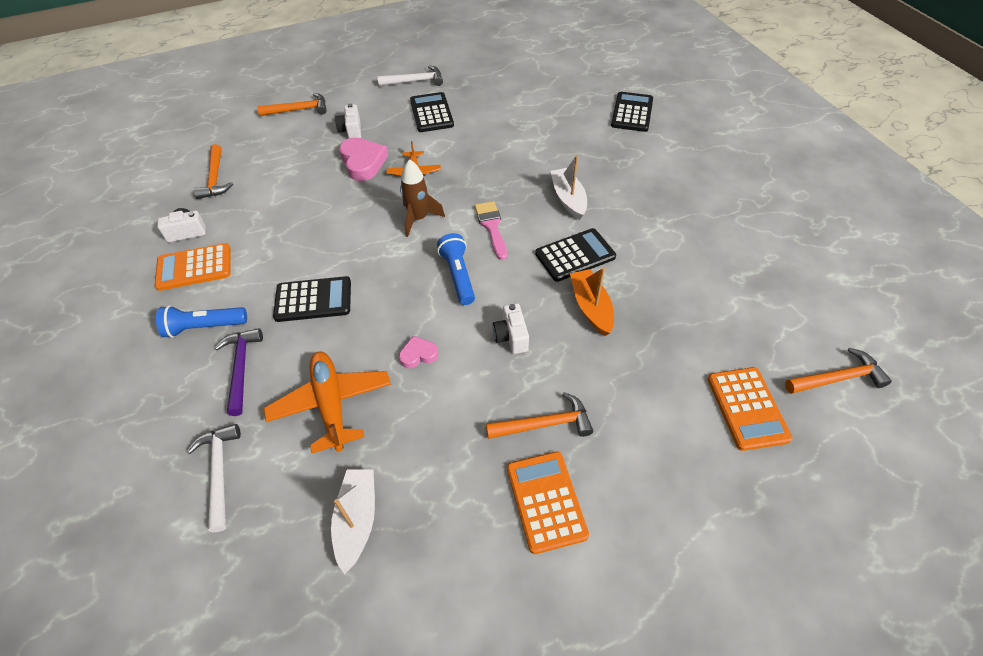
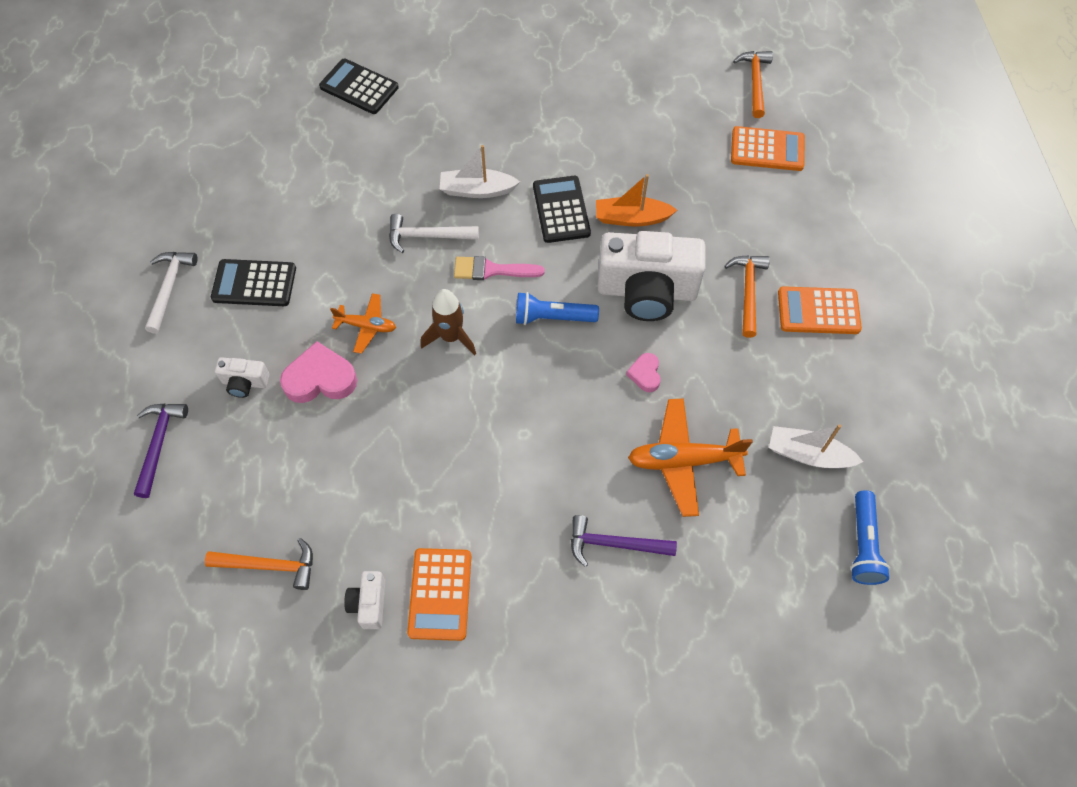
camera: 75 degrees left, 10 degrees up
blue flashlight [156,305,247,338] -> blue flashlight moved to [850,490,890,585]
white hammer [187,424,241,532] -> white hammer moved to [389,214,479,253]
orange hammer [257,93,327,116] -> purple hammer [134,404,188,498]
black calculator [273,276,351,322] -> none
white camera [493,303,529,354] -> white camera [597,231,706,321], size x2.27

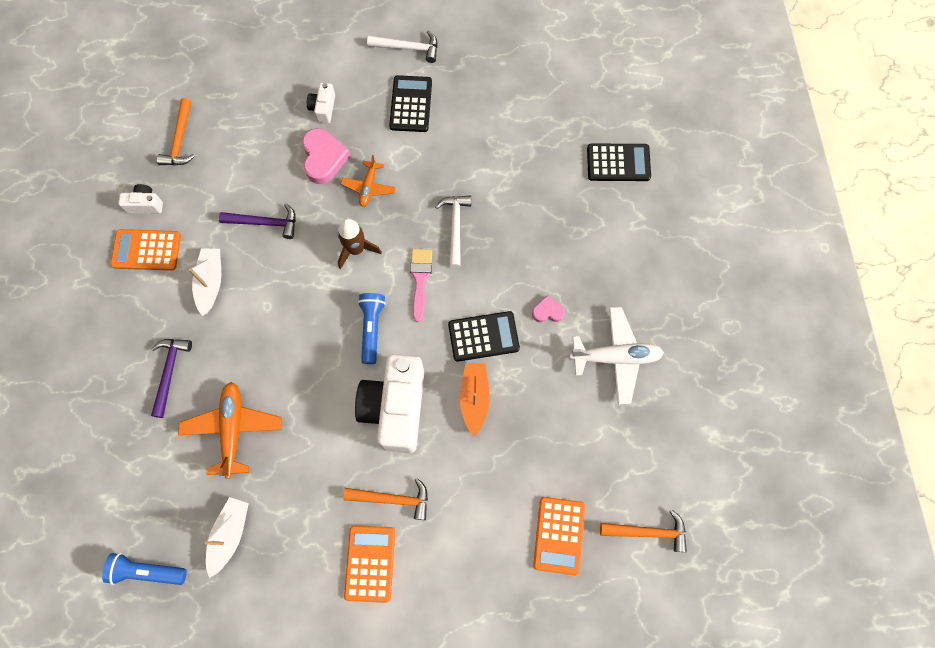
camera: 90 degrees right, 10 degrees up
purple hammer [134,404,188,498] -> purple hammer moved to [219,203,296,239]
black calculator [319,59,399,114] -> black calculator turned 60 degrees clockwise [587,144,651,181]
white boat [440,145,520,198] -> white boat moved to [189,249,221,316]
pink heart [626,353,661,392] -> pink heart moved to [532,295,565,323]
none -> white plane [570,307,664,404]

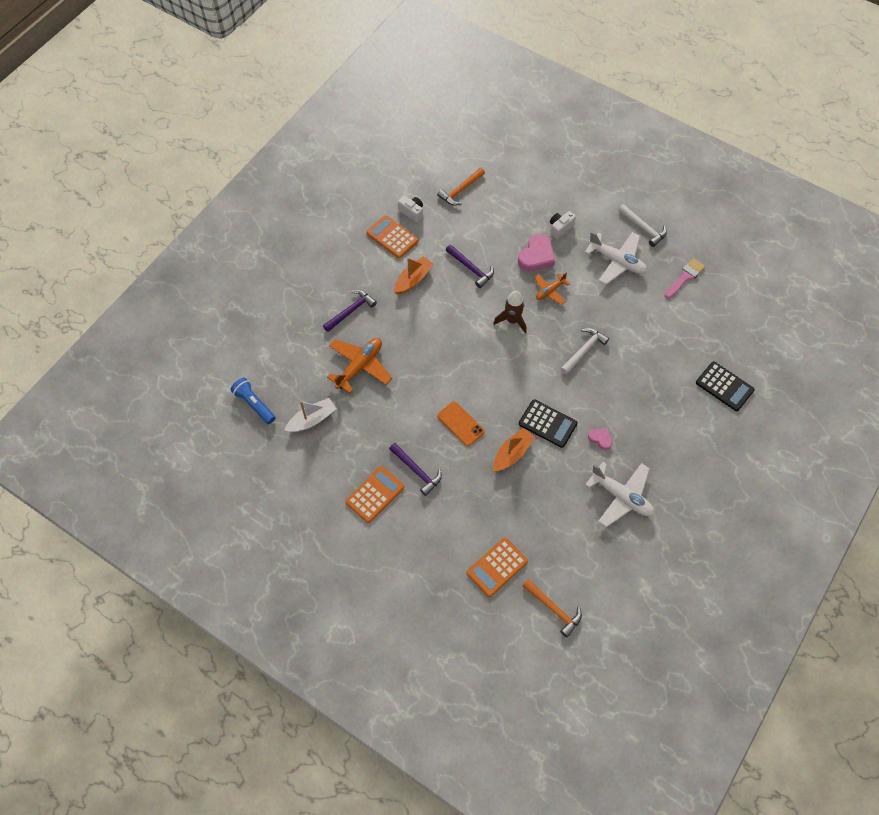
camera: 40 degrees right, 10 degrees down
white boat [189,249,221,316] -> orange boat [394,256,433,295]
orange hammer [343,478,428,520] -> purple hammer [389,443,442,496]
white camera [355,354,424,453] -> orange phone [437,402,485,446]
blue flashlight [358,293,386,364] -> none
black calculator [389,75,432,132] -> white plane [585,231,647,285]
pink brush [410,249,432,322] -> pink brush moved to [664,258,705,299]

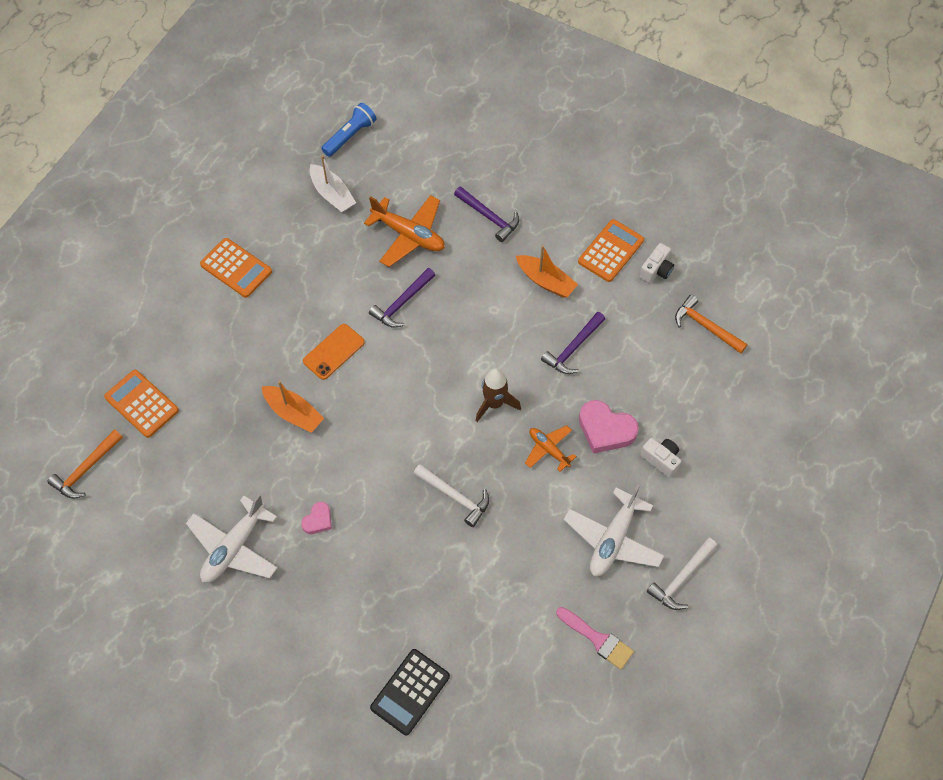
camera: 85 degrees right, 0 degrees up
purple hammer [389,443,442,496] -> purple hammer moved to [369,268,435,328]
black calculator [519,399,577,448] -> none

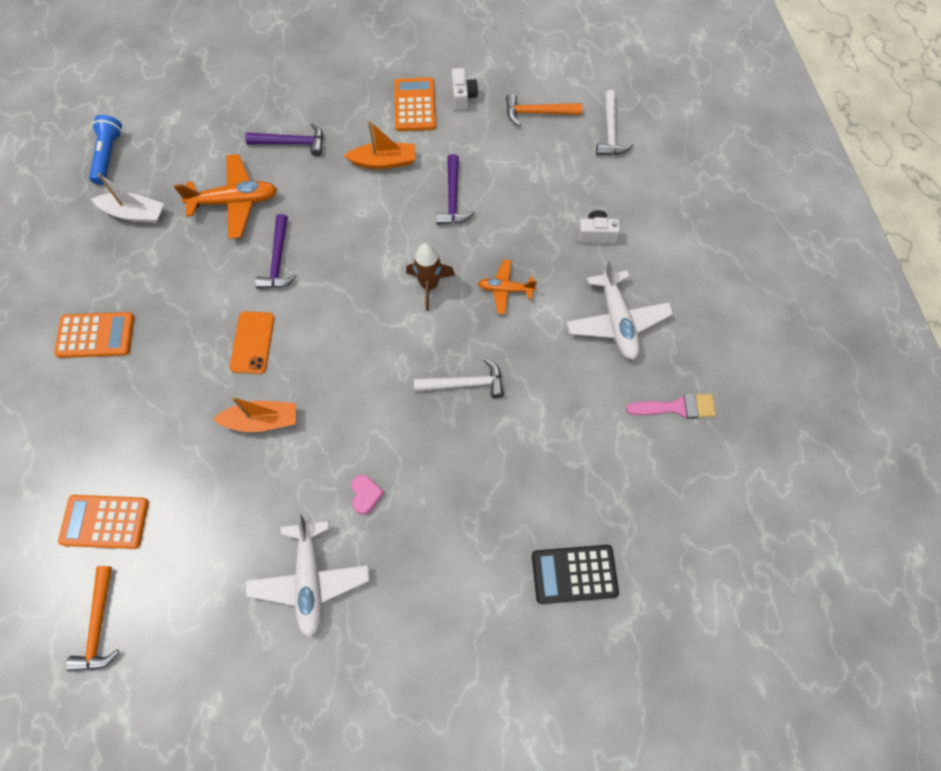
camera: 40 degrees left, 5 degrees up
black calculator [370,649,450,735] -> black calculator turned 90 degrees clockwise [532,545,619,604]
pink heart [579,400,639,454] -> none
white hammer [647,538,717,610] -> white hammer moved to [596,90,634,156]

